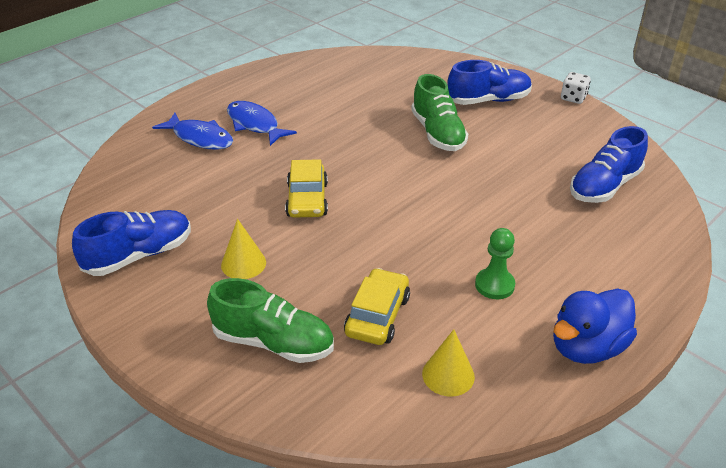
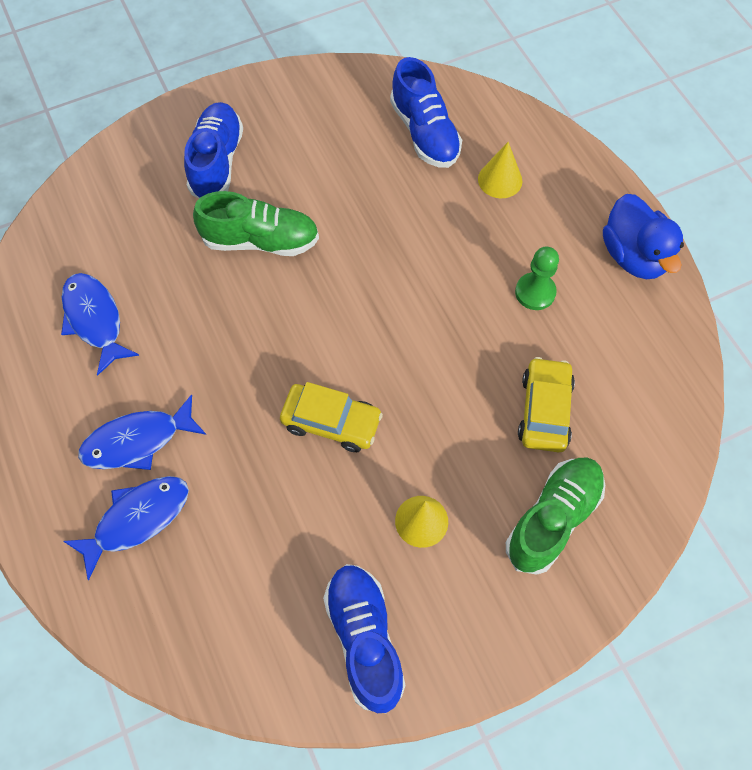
camera: 70 degrees left, 25 degrees up
yellow car [344,268,410,345] -> yellow car turned 60 degrees clockwise [518,357,575,453]
yellow cone [422,329,475,397] -> yellow cone moved to [478,142,522,198]
white dice [561,72,591,104] -> none
none -> blue fish [61,273,139,375]

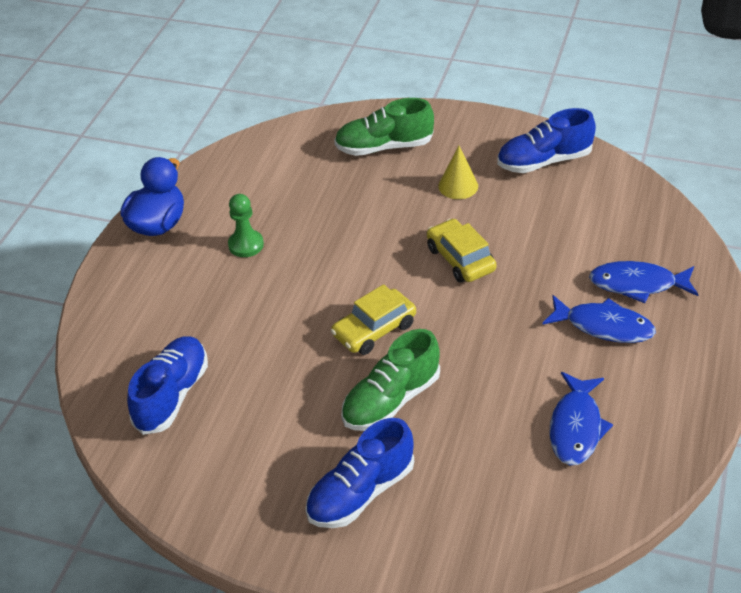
camera: 135 degrees left, 20 degrees down
green shoe [193,191,319,256] -> green shoe turned 90 degrees counterclockwise [341,329,440,431]
blue shoe [323,564,405,713] -> blue shoe turned 45 degrees clockwise [497,108,596,173]
yellow cone [478,142,522,198] -> none
yellow car [518,357,575,453] -> yellow car moved to [331,284,416,355]

